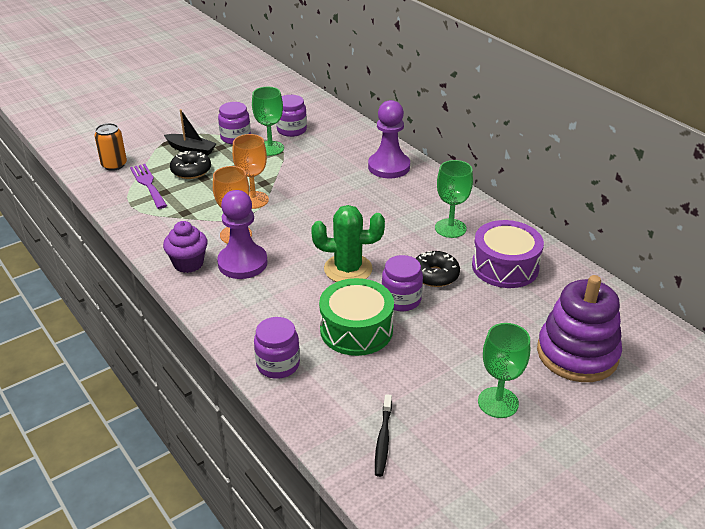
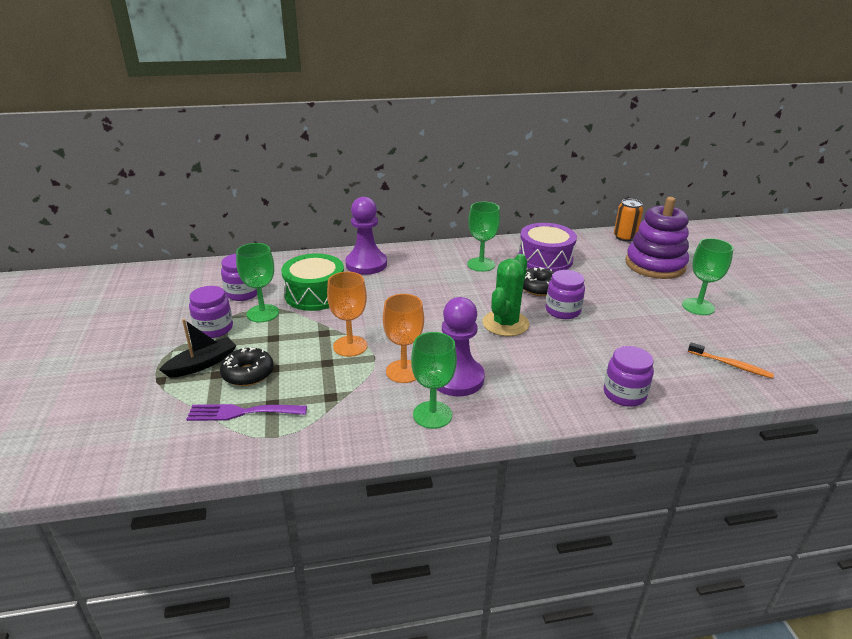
camera: 65 degrees left, 5 degrees down
orange can [94,123,127,171] -> orange can moved to [614,199,643,242]
purple cupcake [163,221,208,273] -> green goblet [411,332,457,429]
green drum [319,278,394,356] -> green drum moved to [281,253,344,311]
black toothbrush [375,394,392,477] -> orange toothbrush [688,342,774,378]

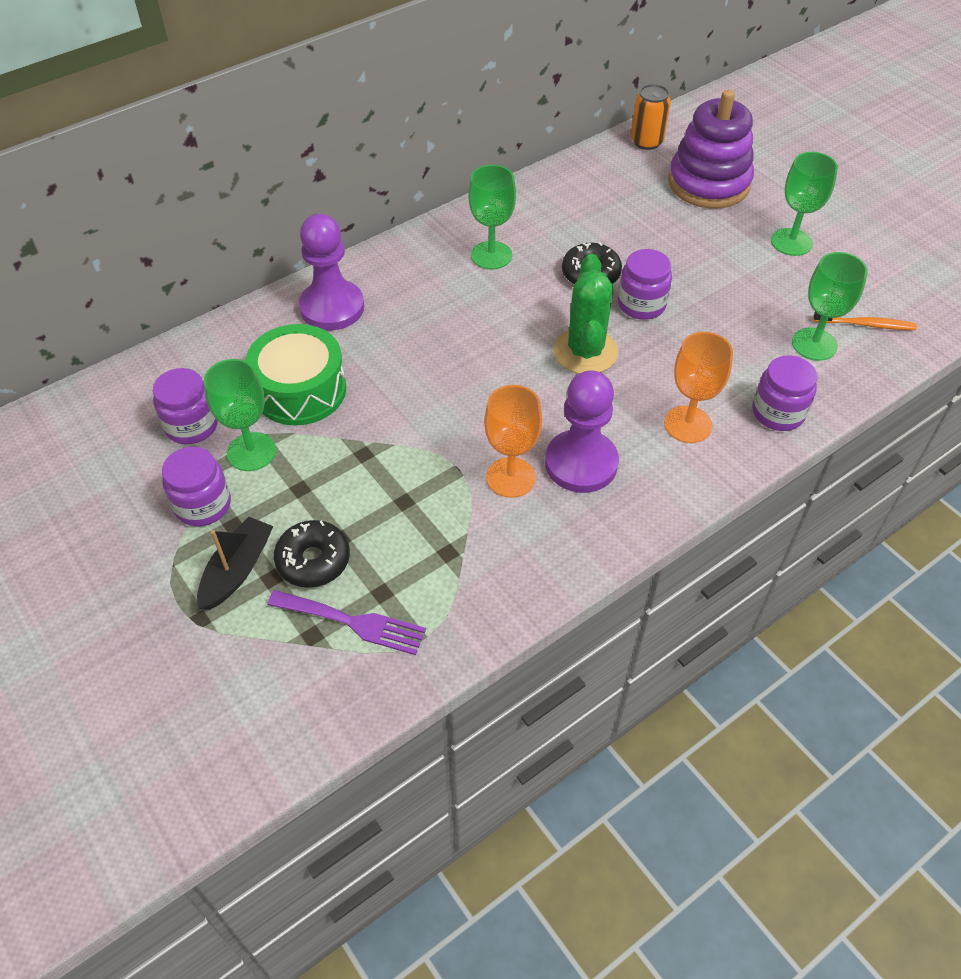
camera: 25 degrees left, 20 degrees up
purple fork [186,404,307,421] -> purple fork turned 135 degrees counterclockwise [267,590,426,655]
orange goblet [327,272,367,357] -> orange goblet moved to [664,332,733,443]
green goblet [411,332,457,429] -> green goblet moved to [792,252,868,361]
purple drum [519,223,577,272] -> none

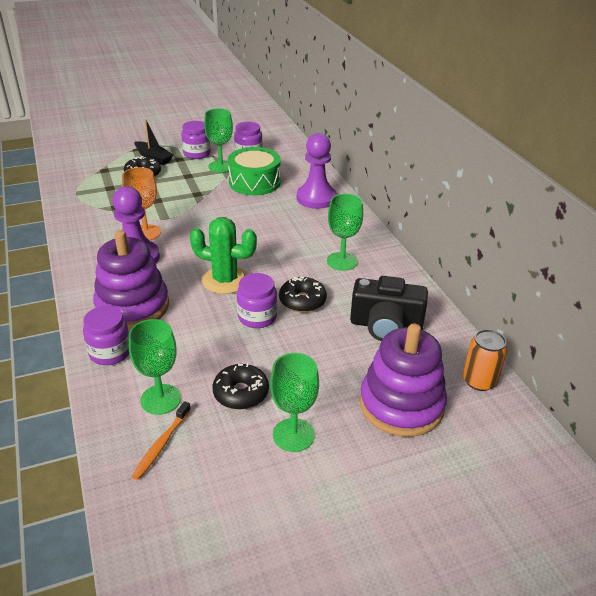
camera: 105 degrees right, 15 degrees down
purple fork [267,590,426,655] -> none
orange goblet [664,332,733,443] -> purple stacking toy [93,230,169,330]
none -> black donut [212,363,269,410]
none -> black camera [350,276,428,341]

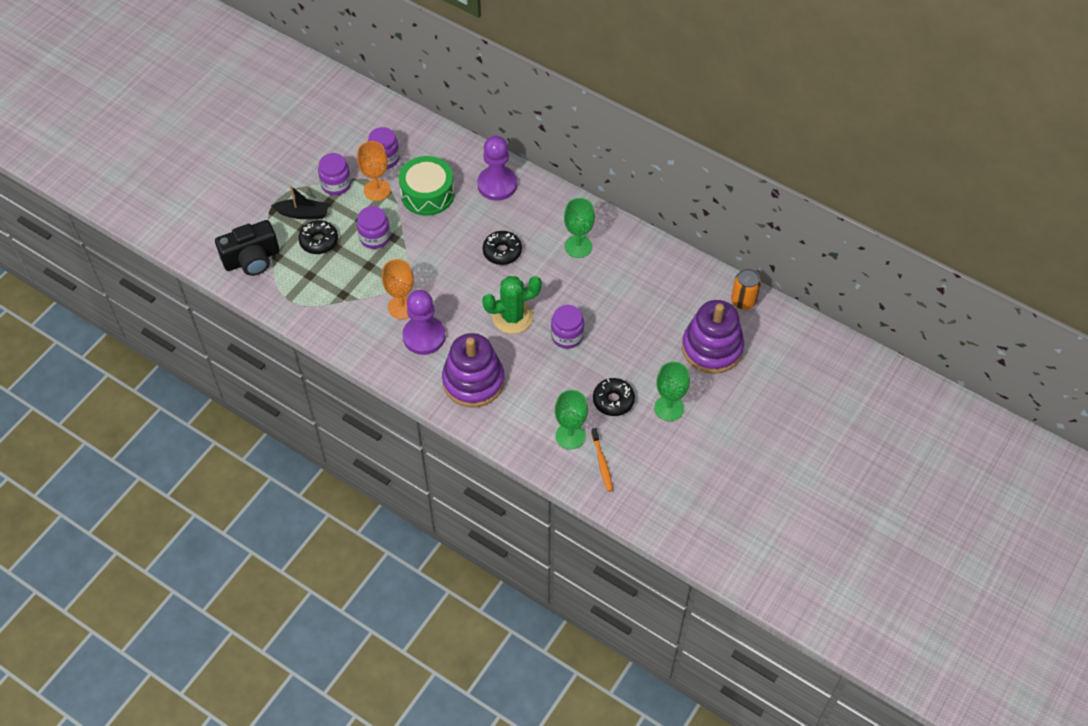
camera: 35 degrees left, 20 degrees up
purple jar [83,306,129,365] -> purple jar moved to [357,206,390,249]
green goblet [204,109,233,173] -> orange goblet [357,141,391,201]
black donut [279,277,327,313] -> black donut moved to [483,231,522,265]
black camera [350,276,428,341] -> black camera moved to [215,220,279,276]

